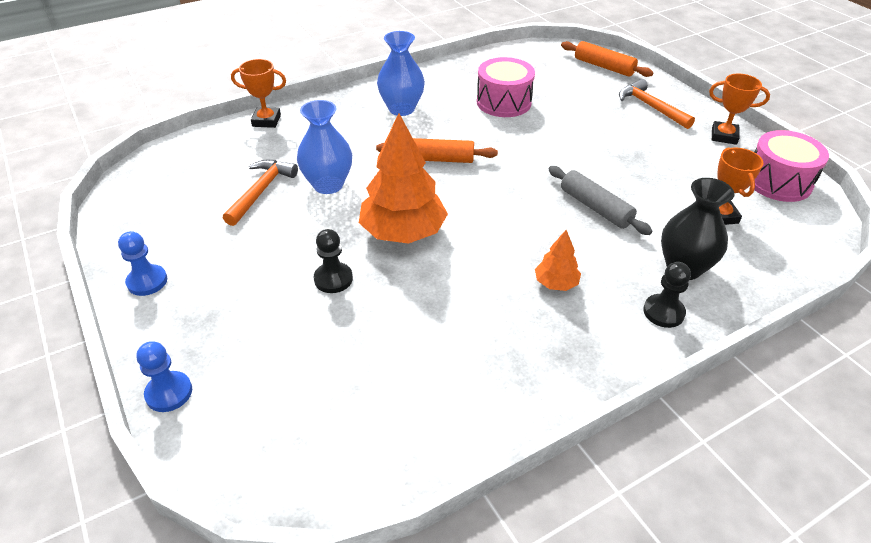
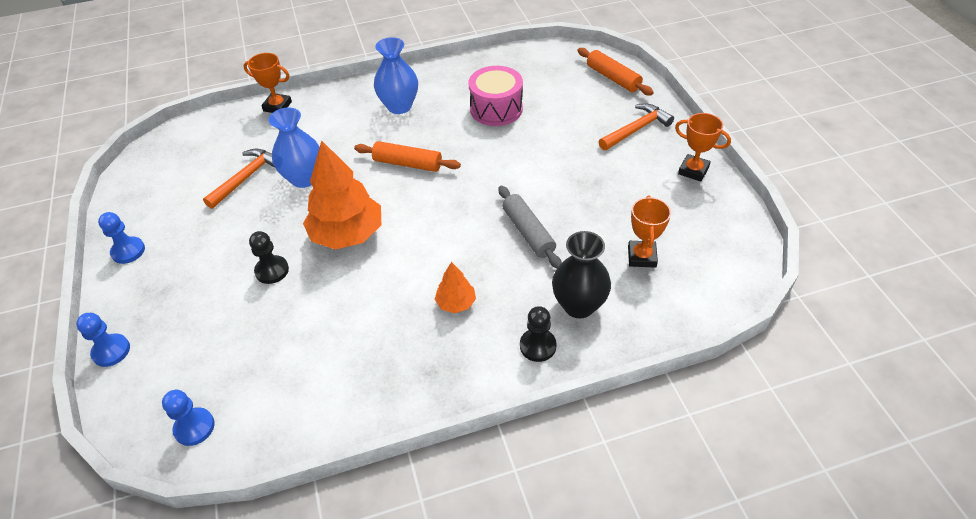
camera: 15 degrees right, 5 degrees up
orange hammer [619,79,695,129] -> orange hammer turned 75 degrees clockwise [599,104,674,150]
pink drum [754,130,829,202] -> none
none -> blue pawn [162,390,214,446]

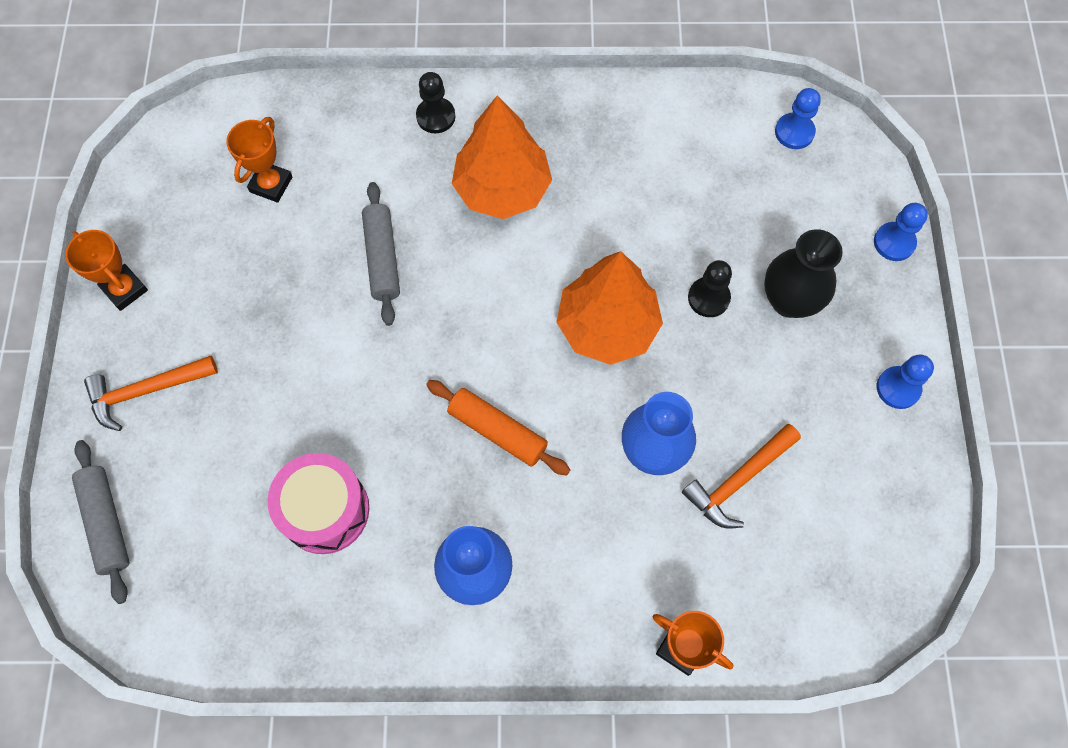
camera: 165 degrees left, 20 degrees up
orange tree [434,262,476,313] -> orange tree [452,95,552,219], size x2.06
black vase [552,231,611,318] -> black vase moved to [764,229,843,318]
orange rolling pin [578,48,654,95] -> grey rolling pin [72,440,130,604]

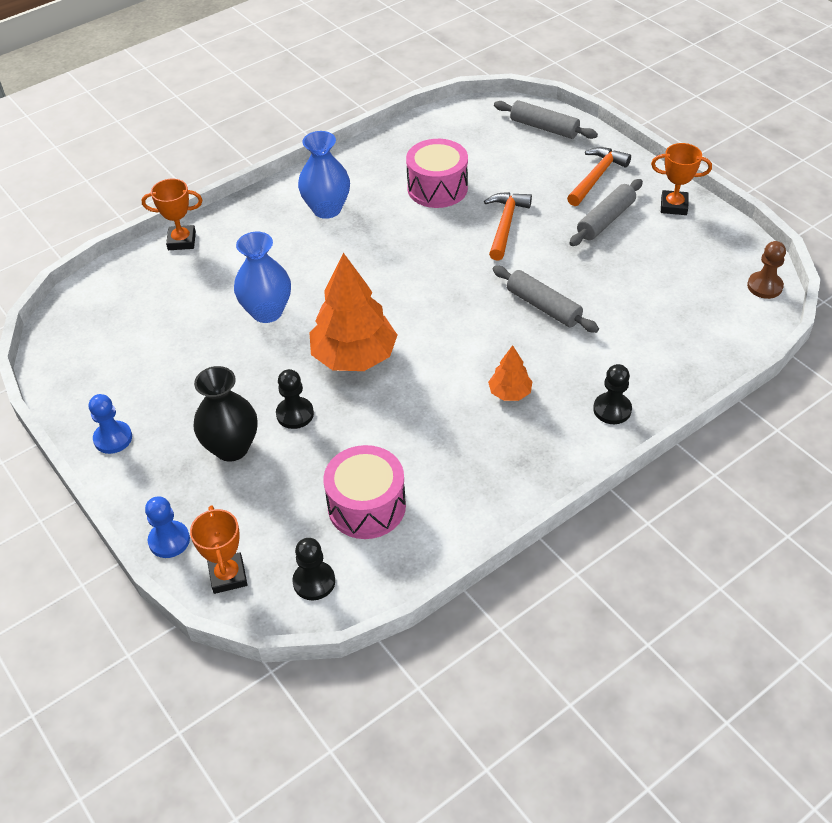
camera: 145 degrees right, 20 degrees down
orange trophy [226,117,292,203] -> orange trophy moved to [190,505,247,594]
orange rolling pin [426,380,570,475] -> none
orange tree [452,95,552,219] -> orange tree [488,345,533,401], size x0.49
orange hammer [682,424,801,528] -> orange hammer moved to [484,192,532,261]
blue pawn [775,88,821,149] -> black pawn [292,538,335,600]
none -> pink drum [323,445,406,539]
none -> grey rolling pin [569,179,643,246]
none -> brown pawn [747,241,786,299]

